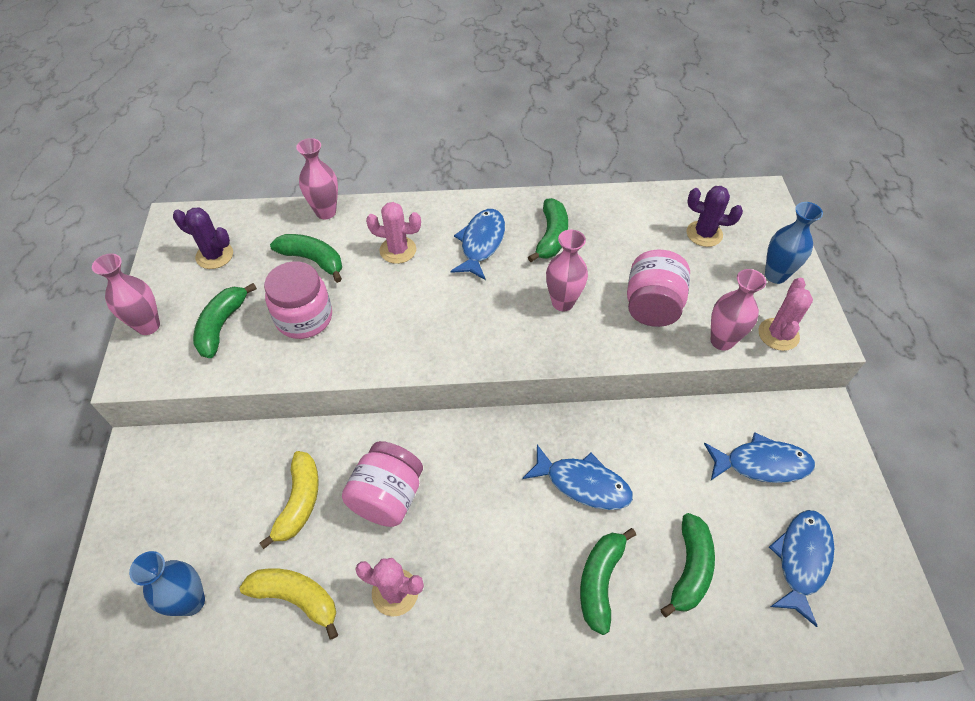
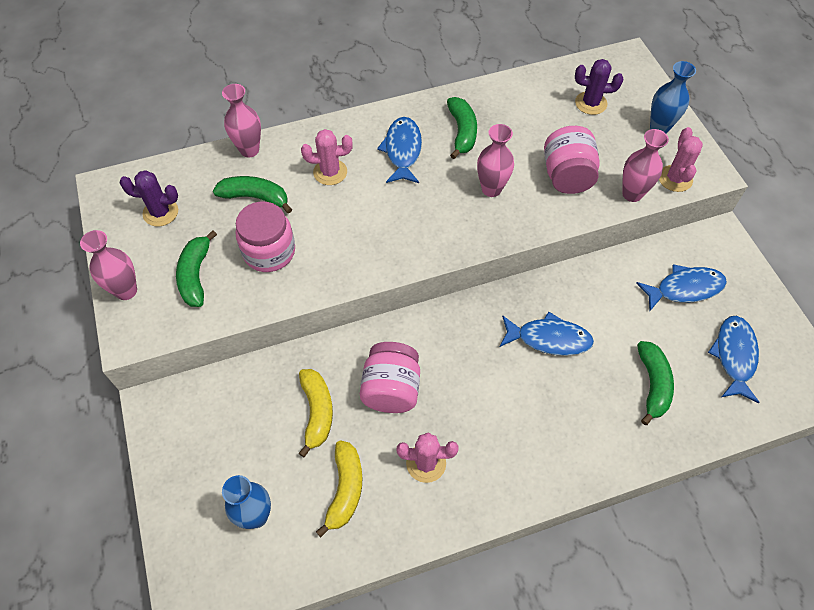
camera: 15 degrees left, 5 degrees up
yellow banana [240,568,338,639] -> yellow banana turned 90 degrees clockwise [316,440,363,537]
green banana [580,528,636,635] -> none

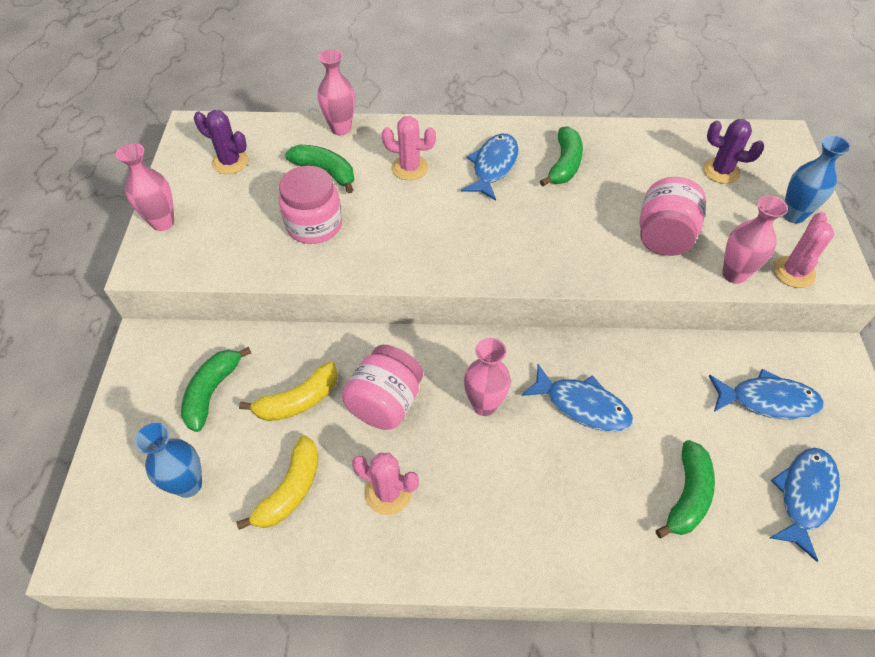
camera: 20 degrees right, 5 degrees down
green banana [176,230,217,307] -> green banana moved to [181,347,251,432]
yellow banana [299,369,333,457] -> yellow banana turned 45 degrees clockwise [239,362,338,421]
pink vase [477,124,514,197] -> pink vase moved to [464,338,511,416]

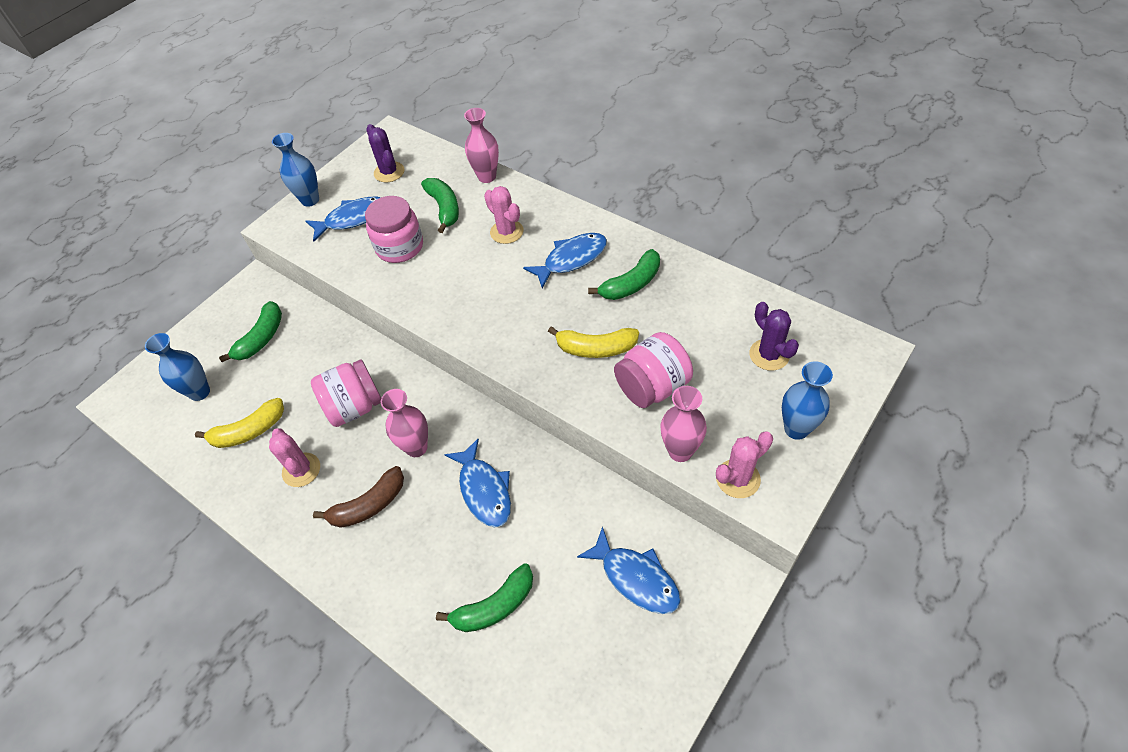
camera: 40 degrees right, 0 degrees up
pink vase [116,143,174,231] -> blue vase [272,133,319,207]
green banana [181,347,251,432] -> green banana turned 150 degrees clockwise [219,301,282,362]
yellow banana [239,362,338,421] -> yellow banana moved to [548,326,639,358]
blue fish [770,448,840,562] -> blue fish moved to [305,197,381,242]
none -> brown banana [313,466,404,528]

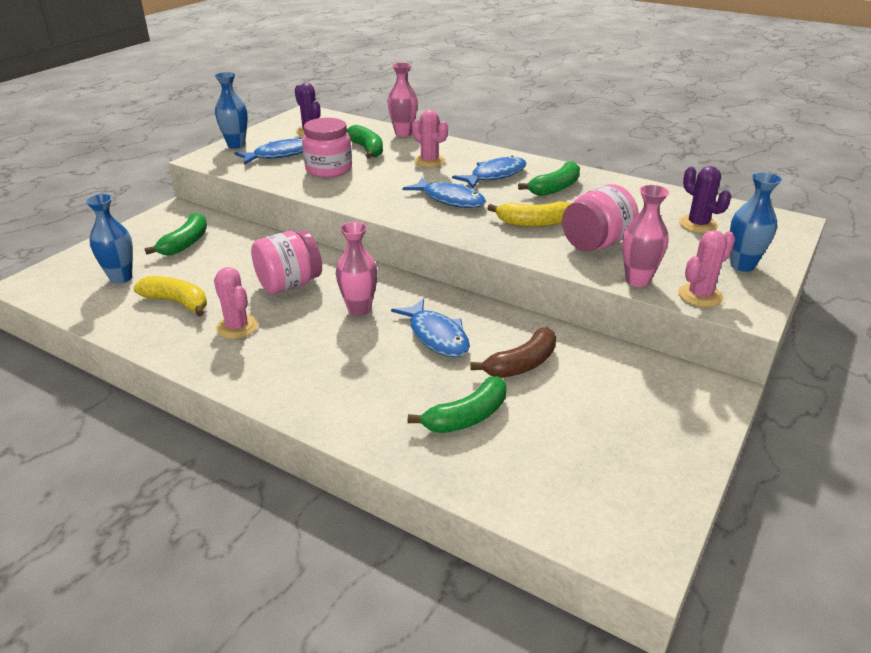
camera: 10 degrees left, 20 degrees down
yellow banana [195,398,284,448] -> yellow banana turned 120 degrees counterclockwise [133,276,207,316]
brown banana [313,466,404,528] -> brown banana moved to [470,327,556,378]
blue fish [577,526,681,614] -> blue fish moved to [403,177,486,208]

